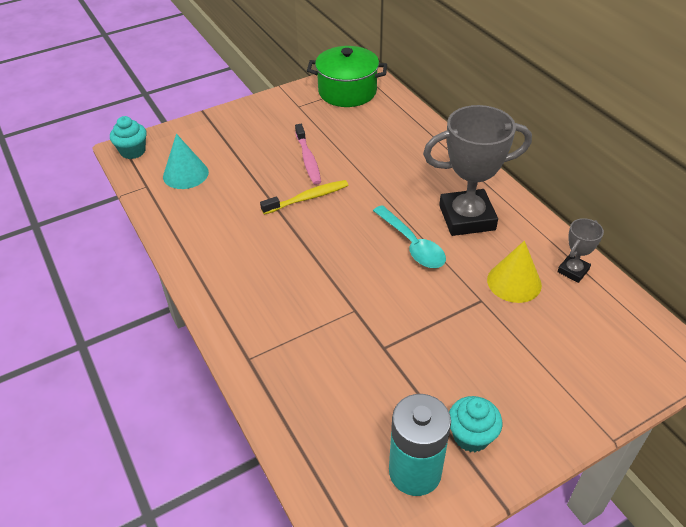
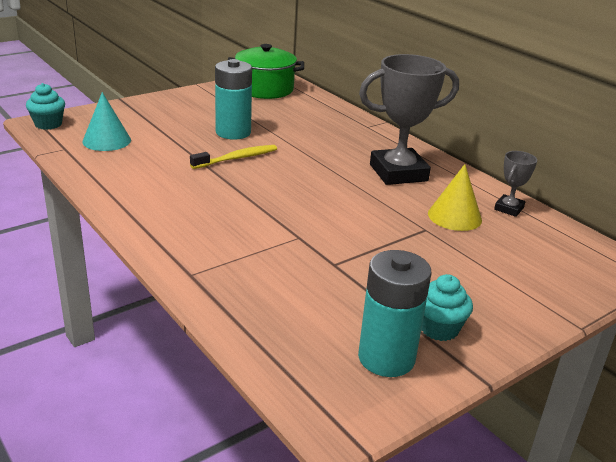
camera: 10 degrees left, 15 degrees down
pink toothbrush [295,124,321,185] -> turquoise battery [215,59,252,140]
turquoise spoon [373,205,446,268] -> none

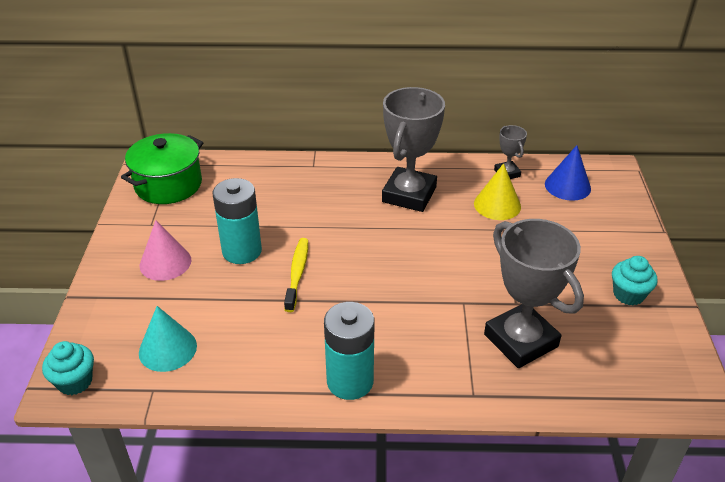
camera: 50 degrees left, 10 degrees up
turquoise battery [358,250,431,377] -> turquoise battery moved to [324,302,375,400]
none -> pink cone [140,220,191,281]
none -> grey trophy [484,219,584,368]
none -> blue cone [545,145,591,201]

